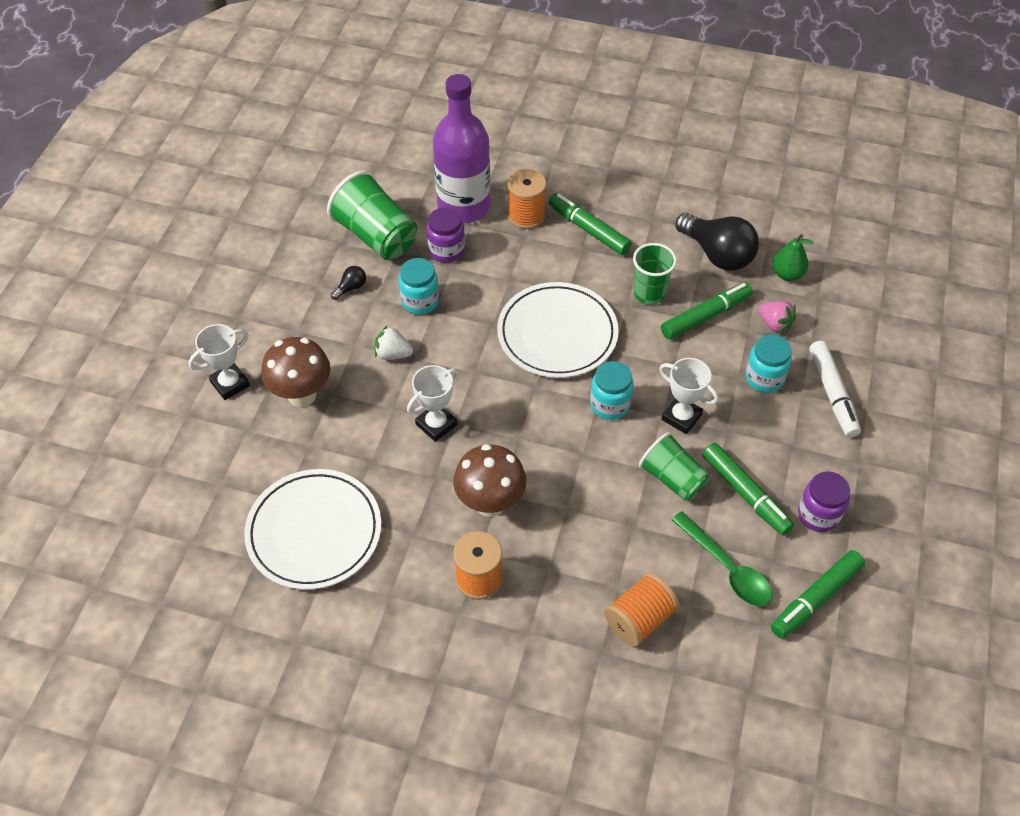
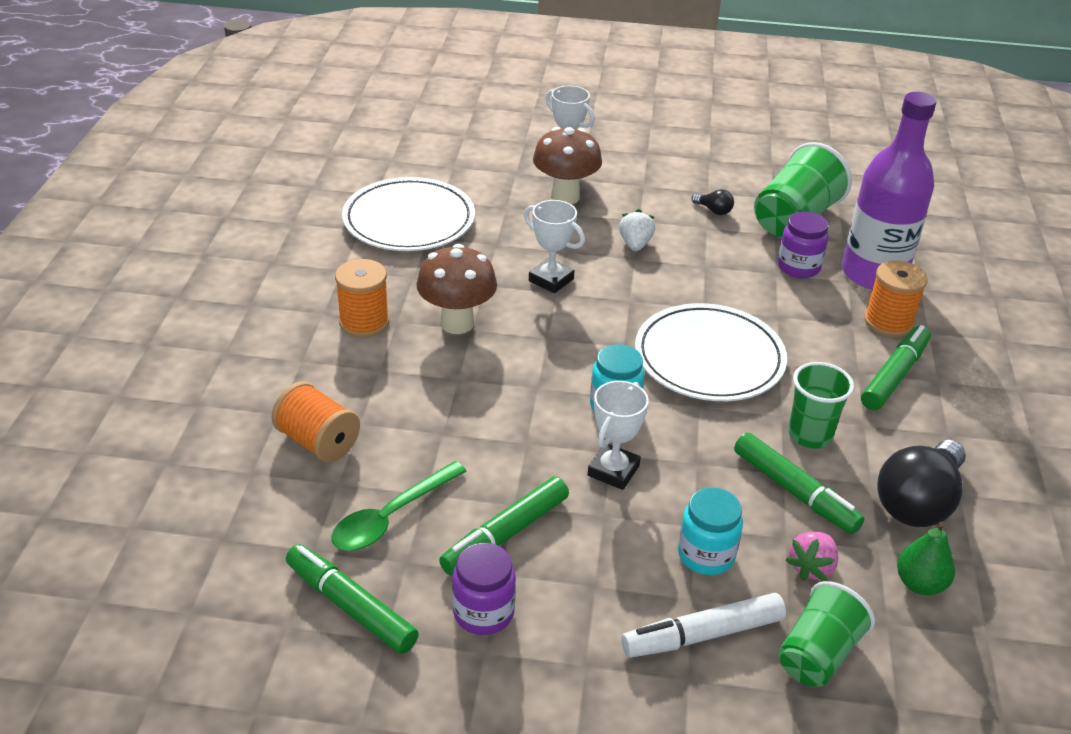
camera: 80 degrees right, 15 degrees down
turquoise jar [399,258,439,314] -> none
green cup [639,432,709,501] -> green cup moved to [778,581,875,687]

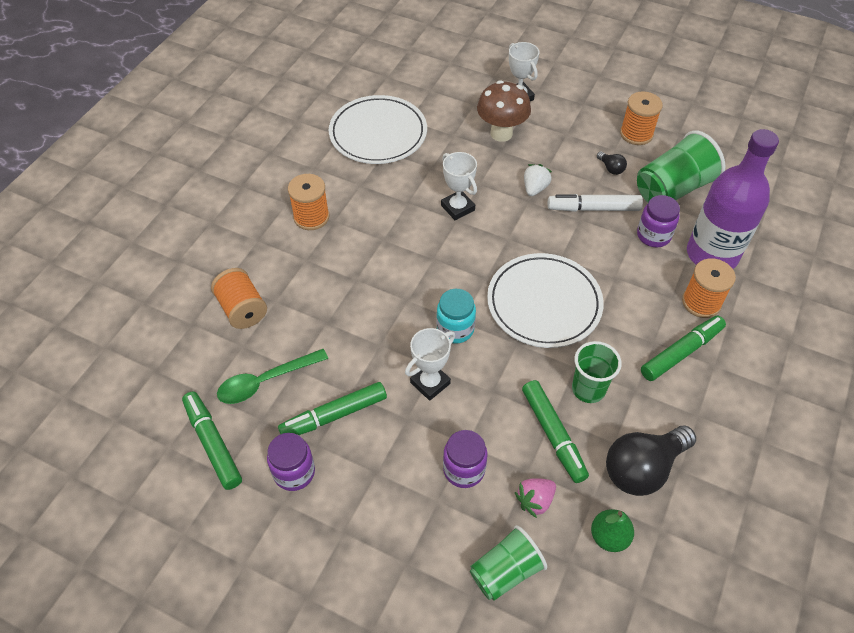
camera: 20 degrees right, 15 degrees up
brown mushroom [417,244,497,334] -> none
white marker [621,593,786,658] -> white marker moved to [548,194,643,212]
turquoise jar [678,487,743,575] -> purple jar [443,430,487,488]
none -> orange spool [620,91,663,145]

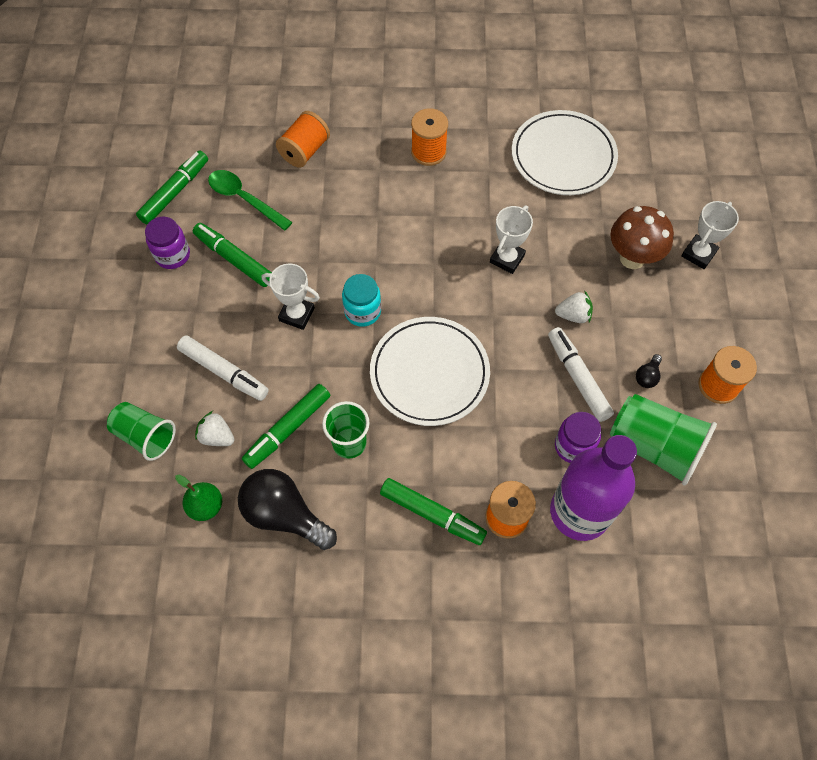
camera: 65 degrees right, 10 degrees up
purple jar [443,430,487,488] -> white marker [177,336,269,401]
pink strawberry [515,478,556,518] -> white strawberry [195,411,234,446]

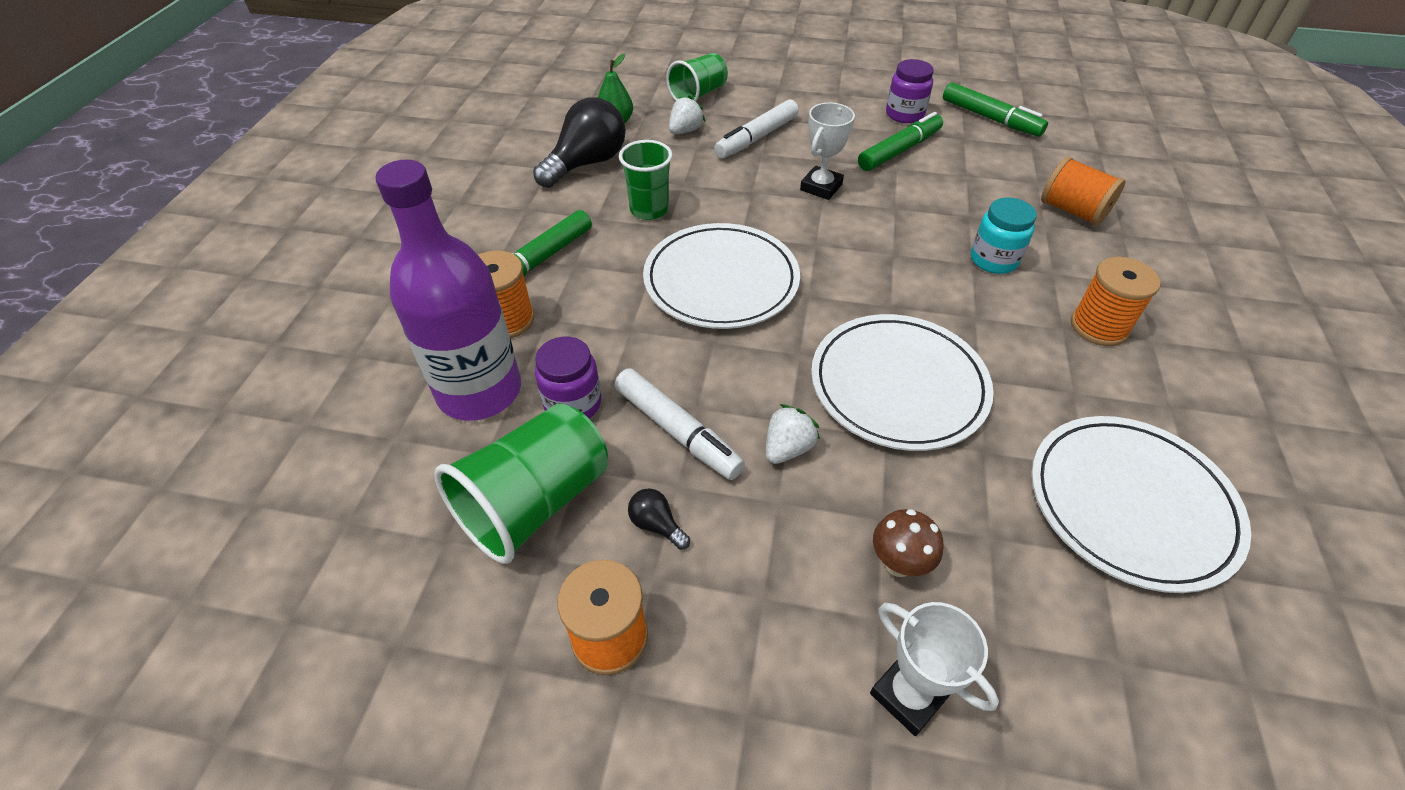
camera: 100 degrees right, 15 degrees down
green spoon [208,170,292,231] -> none
green marker [242,384,330,469] -> none
turquoise jar [342,274,381,327] -> turquoise jar moved to [971,197,1037,274]
white trophy [490,205,533,274] -> white plate [811,314,994,451]
white marker [548,327,614,422] -> white marker turned 60 degrees clockwise [615,368,745,480]
white strawberry [555,290,593,323] -> white strawberry turned 150 degrees counterclockwise [766,404,820,464]
brown mushroom [610,206,674,269] -> brown mushroom [873,509,943,577], size x0.59

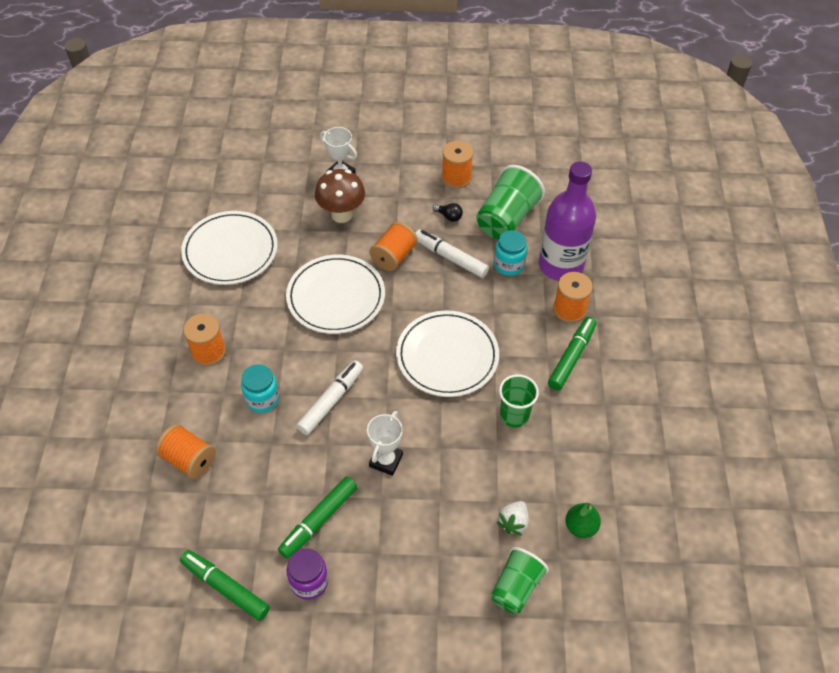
camera: 170 degrees right, 5 degrees up
black light bulb [533,97,625,188] -> none
purple jar [535,337,601,418] -> turquoise jar [494,230,527,276]
white marker [714,100,799,159] -> white marker moved to [296,360,363,435]
white strawberry [766,404,820,464] -> orange spool [370,222,418,271]
brown mushroom [873,509,943,577] -> brown mushroom [315,169,365,223], size x1.71

